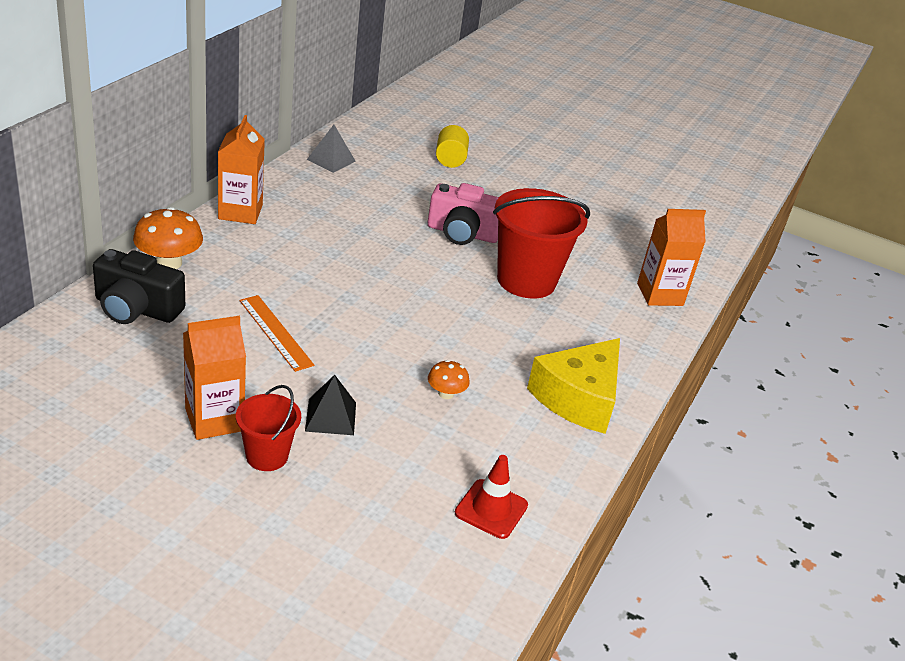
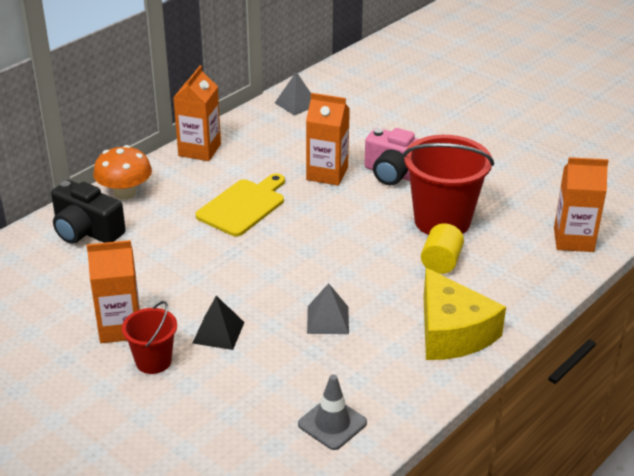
camera: 20 degrees right, 0 degrees up
orange ruler [240,295,314,372] -> none
orange mushroom [428,360,470,399] -> grey pyramid [307,283,349,334]
yellow cylinder [436,125,469,168] -> yellow cylinder moved to [421,223,464,274]
red traffic cone [455,455,528,539] -> grey traffic cone [298,374,367,450]
yellow cheese [527,338,620,434] -> yellow cheese turned 75 degrees counterclockwise [423,268,506,360]
none -> yellow cutting board [196,173,285,237]
none -> orange carton [306,93,350,186]

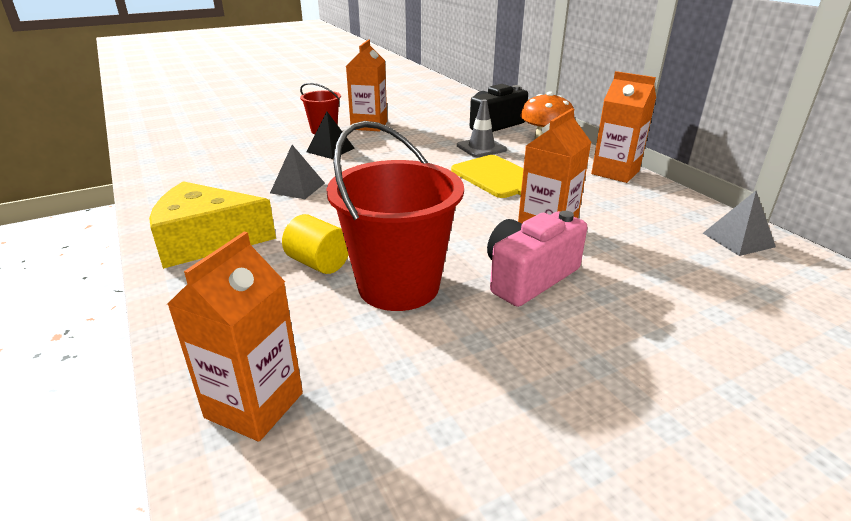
camera: 110 degrees right, 5 degrees down
grey traffic cone [298,374,367,450] -> grey traffic cone moved to [457,99,507,157]

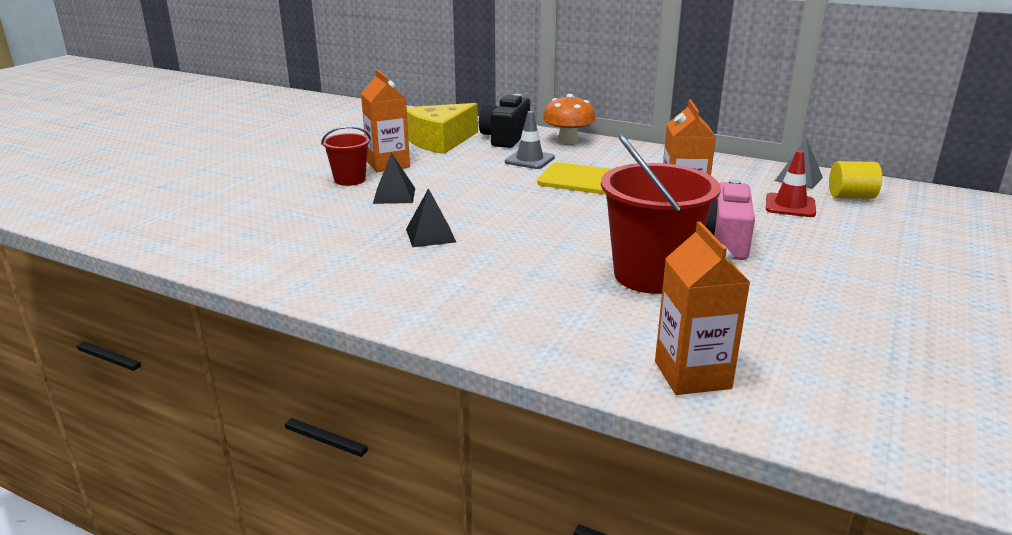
camera: 35 degrees left, 5 degrees down
yellow cheese [149,181,276,269] -> yellow cheese moved to [407,103,478,154]
grey pyramid [270,145,325,199] -> black pyramid [406,188,456,247]
yellow cylinder [282,214,349,274] -> yellow cylinder moved to [829,161,882,199]
orange carton [591,71,656,183] -> none
none -> red traffic cone [766,150,816,217]

